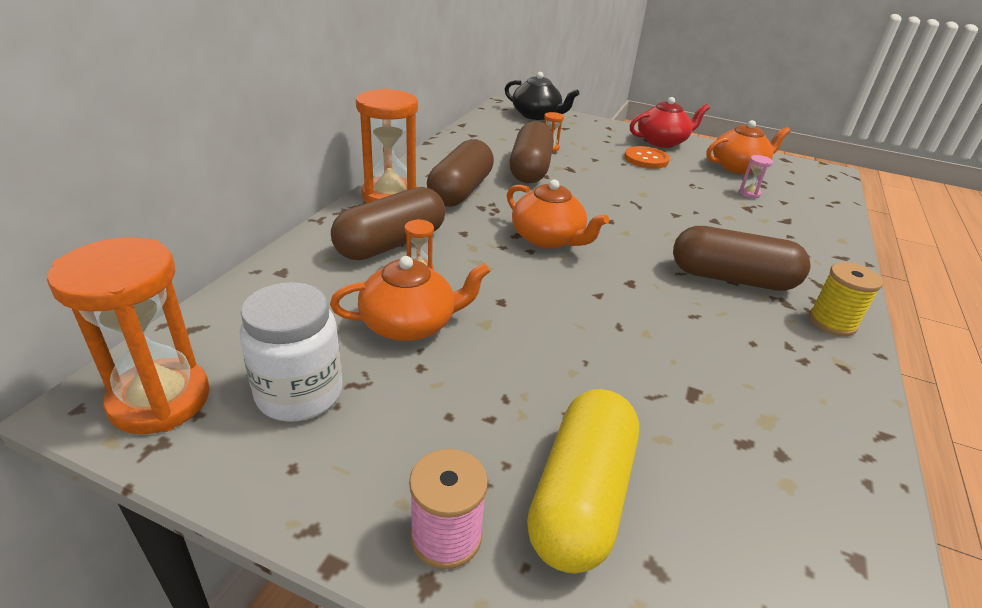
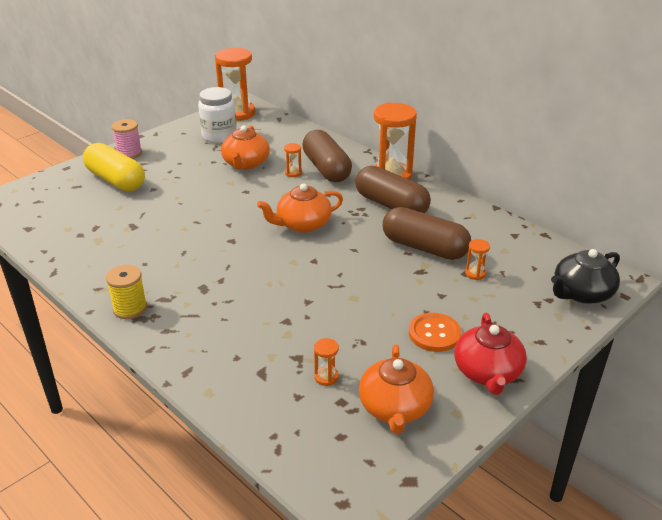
camera: 115 degrees right, 0 degrees up
brown capsule [673,226,810,291] -> none
pink hourglass [739,155,773,198] -> orange hourglass [314,338,339,386]

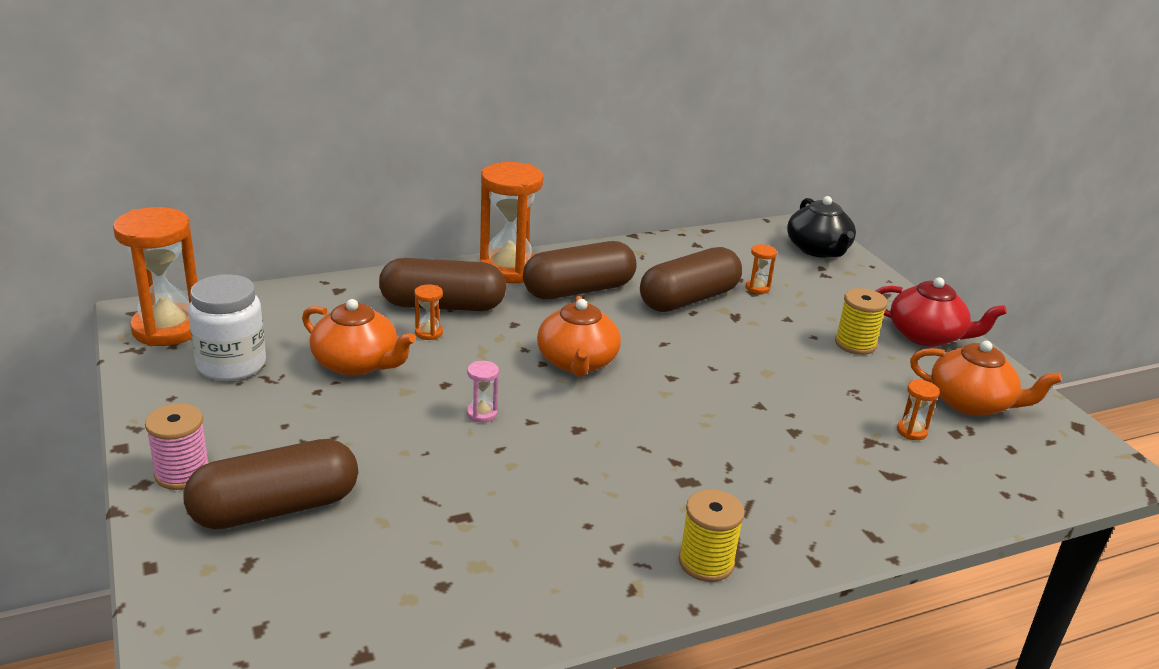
camera: 70 degrees left, 5 degrees down
yellow capsule [83,143,145,191] -> brown capsule [183,439,358,529]
orange button [409,313,461,352] -> yellow spool [835,288,887,355]
none -> pink hourglass [467,361,499,422]

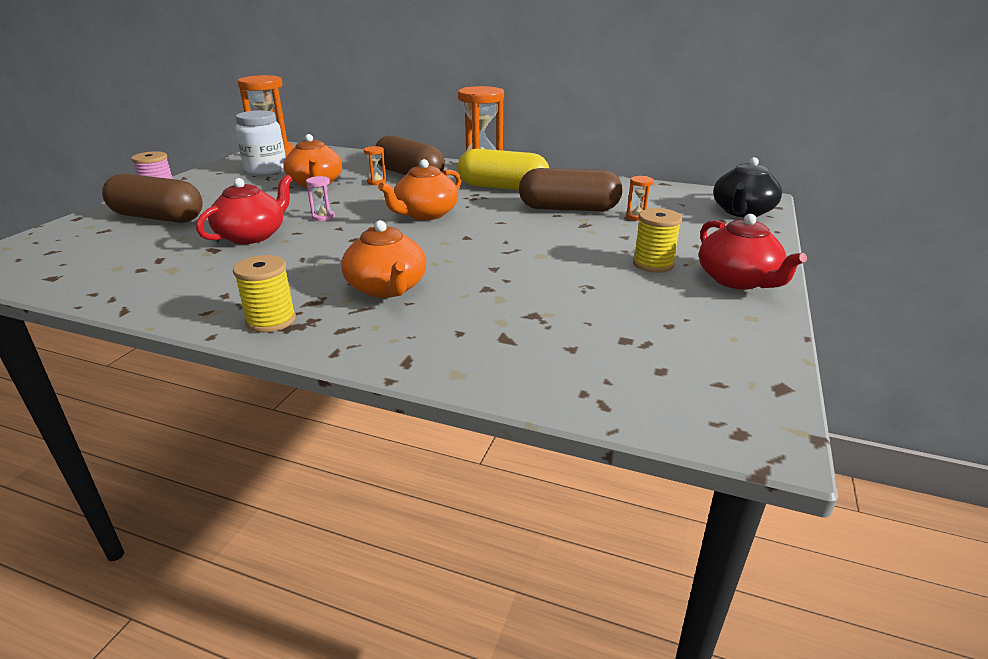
camera: 45 degrees right, 0 degrees up
brown capsule [523,241,637,299] -> yellow capsule [458,149,549,190]
orange hourglass [897,380,940,440] -> none
orange teapot [910,341,1062,416] -> orange teapot moved to [341,220,426,298]
none -> red teapot [196,174,292,244]

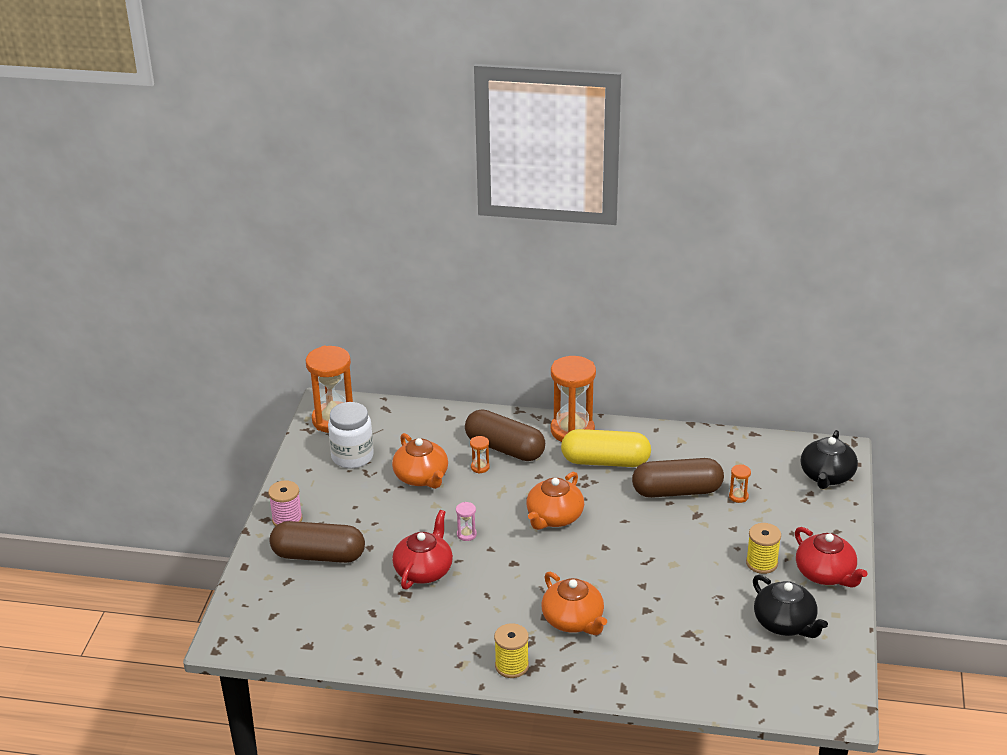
camera: 10 degrees left, 5 degrees up
none -> black teapot [753,575,828,638]

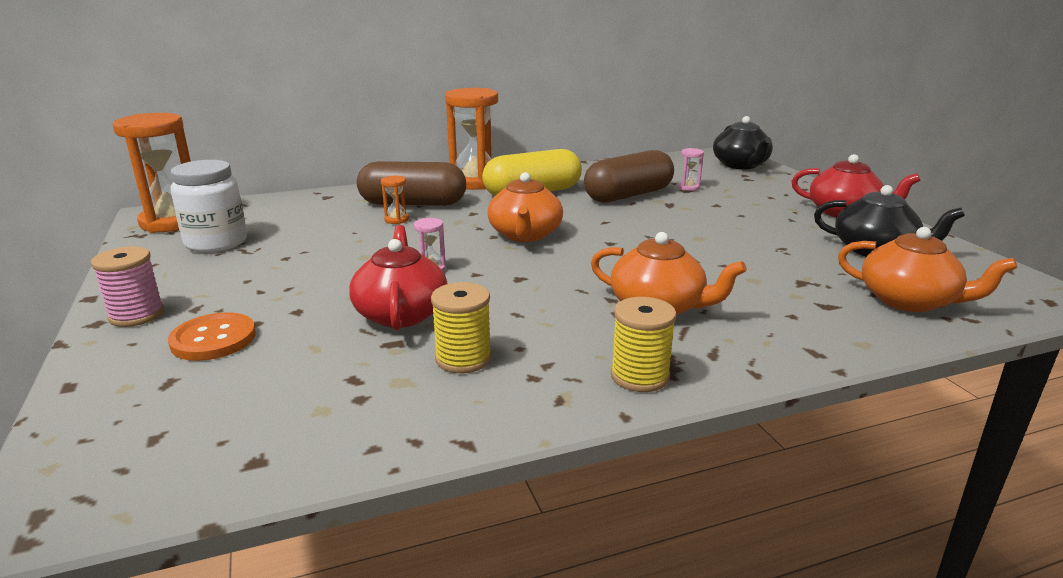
camera: 30 degrees left, 10 degrees down
brown capsule [270,521,365,563] -> orange button [168,312,256,361]
orange teapot [392,433,448,489] -> orange teapot moved to [838,227,1018,312]
orange hourglass [729,465,751,503] -> pink hourglass [678,148,704,191]
yellow spool [746,523,781,574] -> yellow spool moved to [431,282,492,373]

